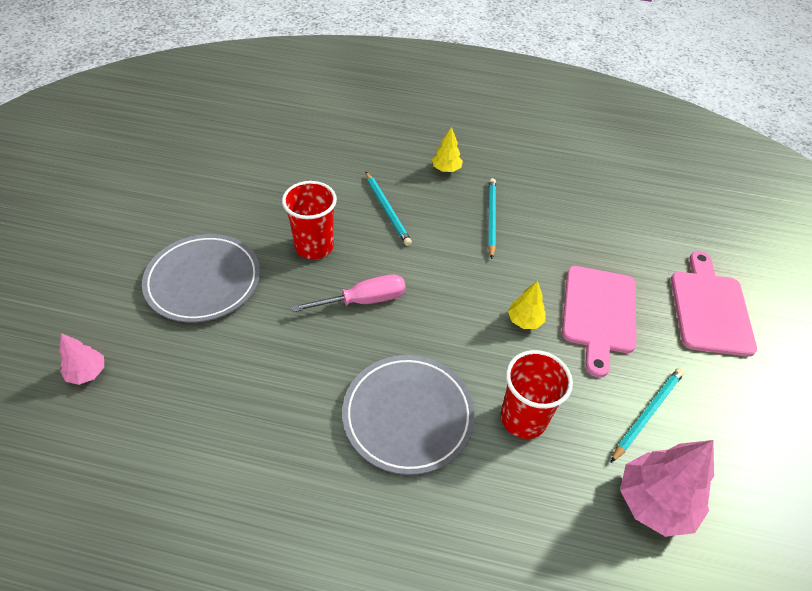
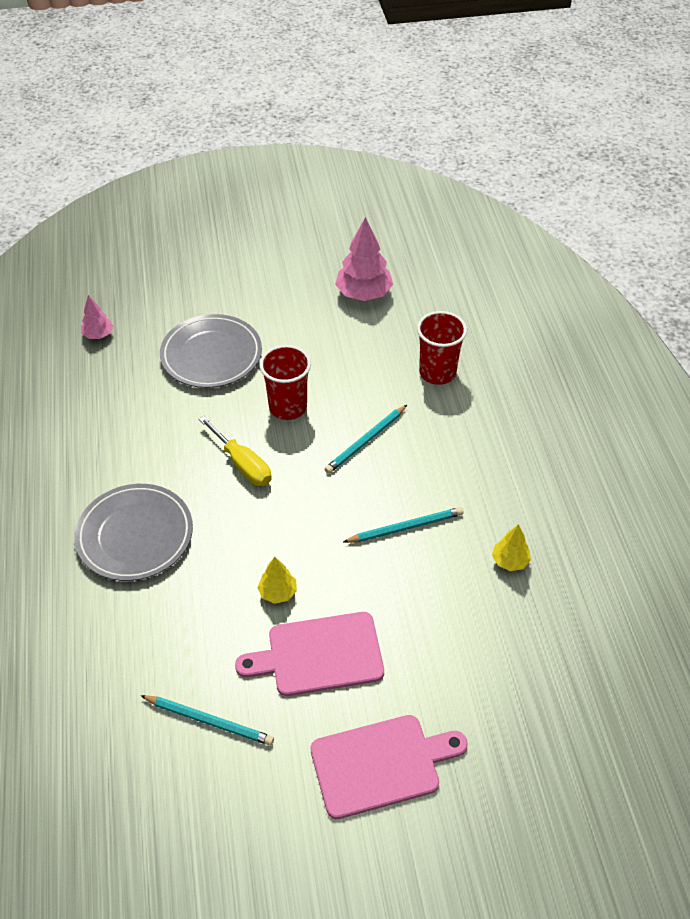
camera: 70 degrees right, 0 degrees up
pink screwdriver [292,274,406,312] -> yellow screwdriver [199,416,272,486]
yellow tree [432,127,463,172] -> yellow tree moved to [492,524,531,571]
red cup [501,350,573,439] -> red cup moved to [417,311,467,385]
pink tree [620,440,714,537] -> pink tree moved to [335,217,393,301]

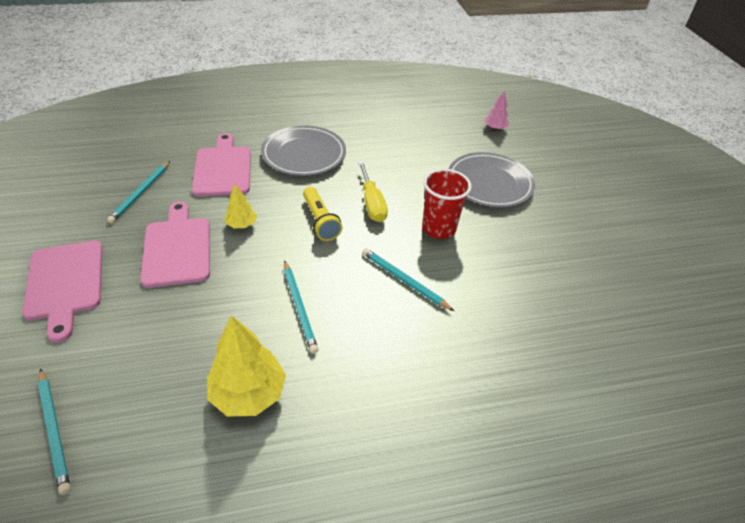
camera: 85 degrees right, 5 degrees down
yellow screwdriver [199,416,272,486] -> yellow screwdriver turned 60 degrees counterclockwise [358,161,388,222]
pink tree [335,217,393,301] -> none
red cup [417,311,467,385] -> none
yellow tree [492,524,531,571] -> yellow tree [207,315,286,417], size x1.84
none -> turquoise pencil [38,368,71,495]
none -> pink cutting board [192,133,251,197]
none -> yellow flashlight [303,187,342,241]

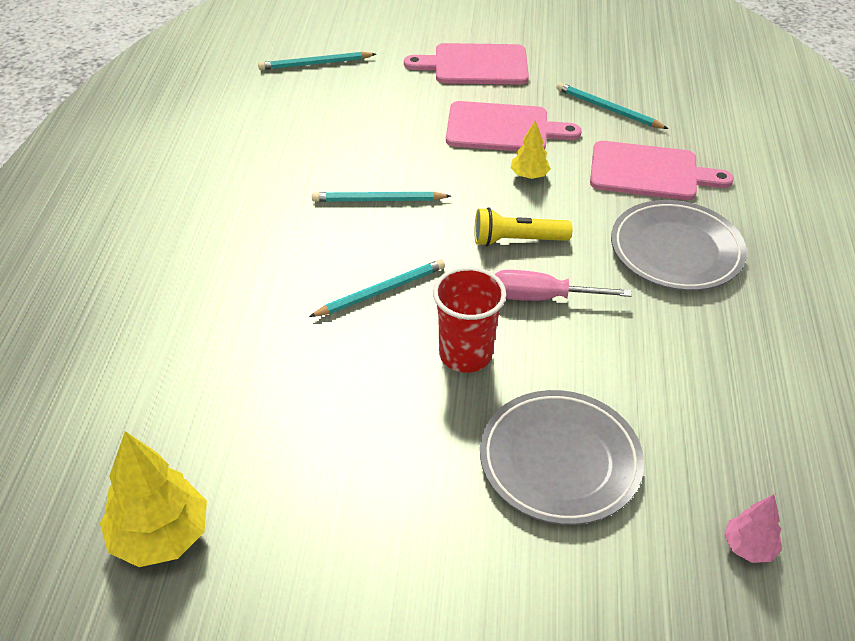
camera: 110 degrees right, 0 degrees up
yellow tree [207,315,286,417] -> yellow tree moved to [100,431,207,567]
yellow screwdriver [358,161,388,222] -> pink screwdriver [494,270,631,301]

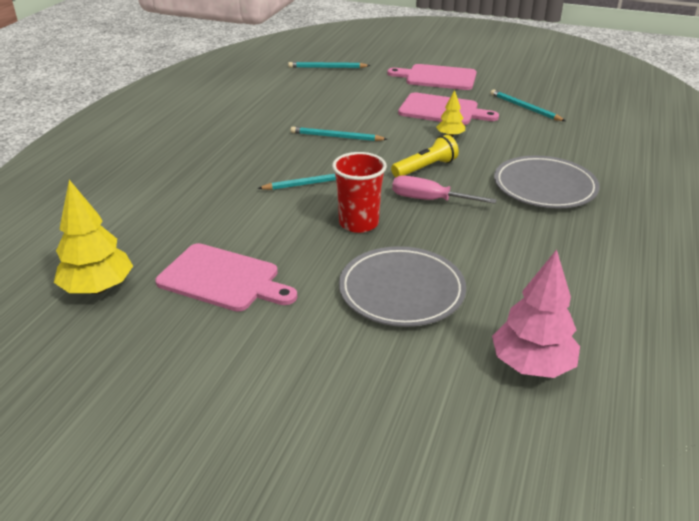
camera: 15 degrees right, 10 degrees down
yellow flashlight [475,207,572,246] -> yellow flashlight turned 135 degrees clockwise [391,135,459,177]
pink cutting board [590,141,734,200] -> pink cutting board moved to [155,243,297,312]
pink tree [724,495,782,563] -> pink tree [492,249,580,378], size x1.84

